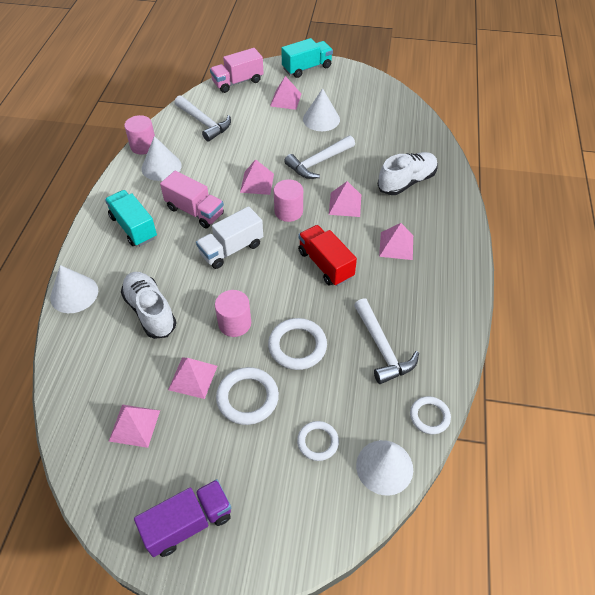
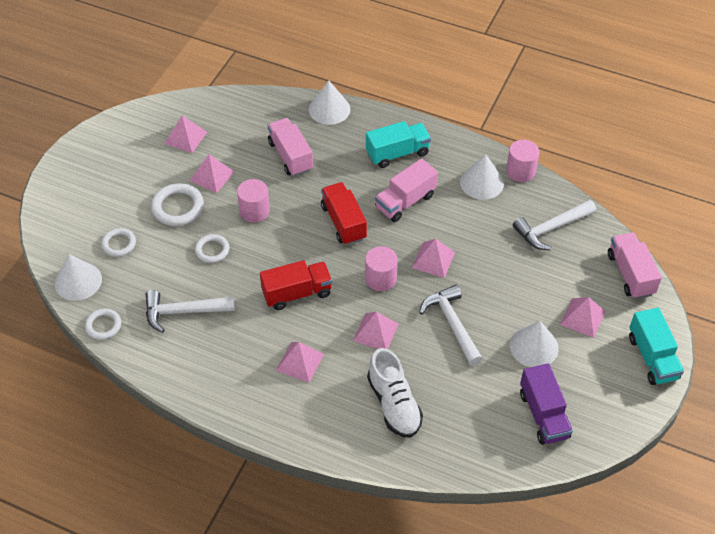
camera: 105 degrees right, 0 degrees up
white shoe [121,272,177,339] -> pink truck [268,118,313,176]
purple truck [134,479,231,557] -> purple truck moved to [520,363,573,445]
white truck [196,206,263,269] -> red truck [321,182,367,245]
white ring [268,318,327,370] -> white ring [195,234,229,263], size x0.64

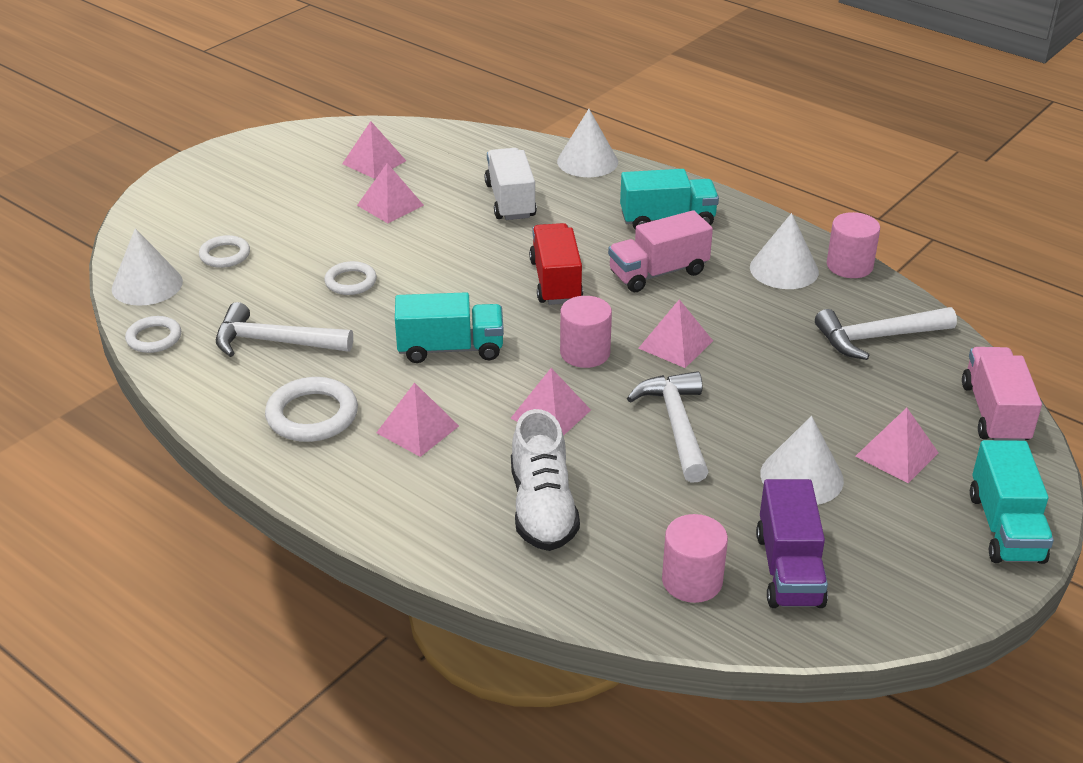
camera: 15 degrees right, 15 degrees down
white ring [151,183,204,226] -> white ring moved to [265,377,358,442]
pink cylinder [237,179,270,223] -> pink cylinder moved to [662,514,728,603]
red truck [260,260,332,310] -> turquoise truck [395,292,504,363]
pink truck [268,118,313,176] -> white truck [485,148,537,220]

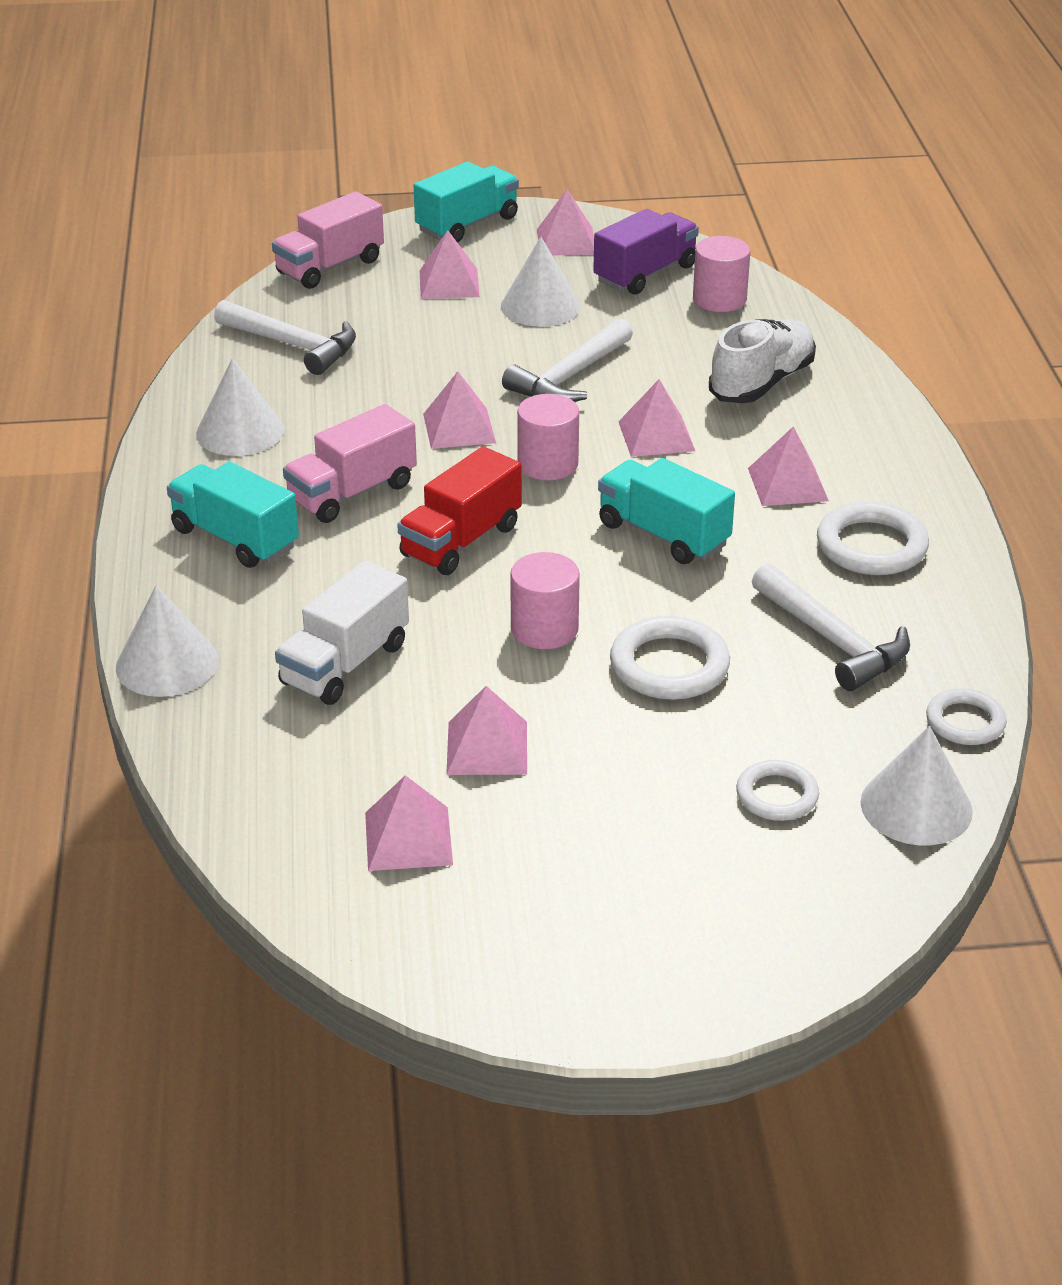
camera: 135 degrees left, 0 degrees up
white ring [324,261,377,295] -> white ring [610,616,730,700], size x1.57
pink truck [608,210,713,292] -> pink truck turned 120 degrees clockwise [283,404,417,523]
pink cylinder [827,212,880,278] -> pink cylinder moved to [510,552,580,649]
none -> pink pyramid [537,189,594,256]

